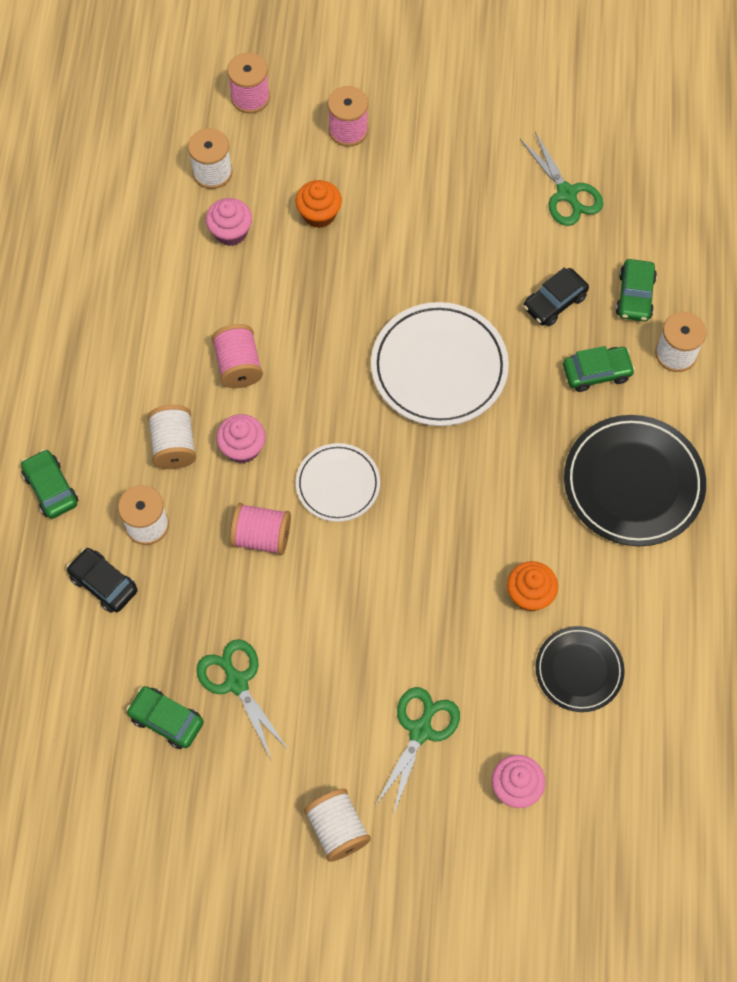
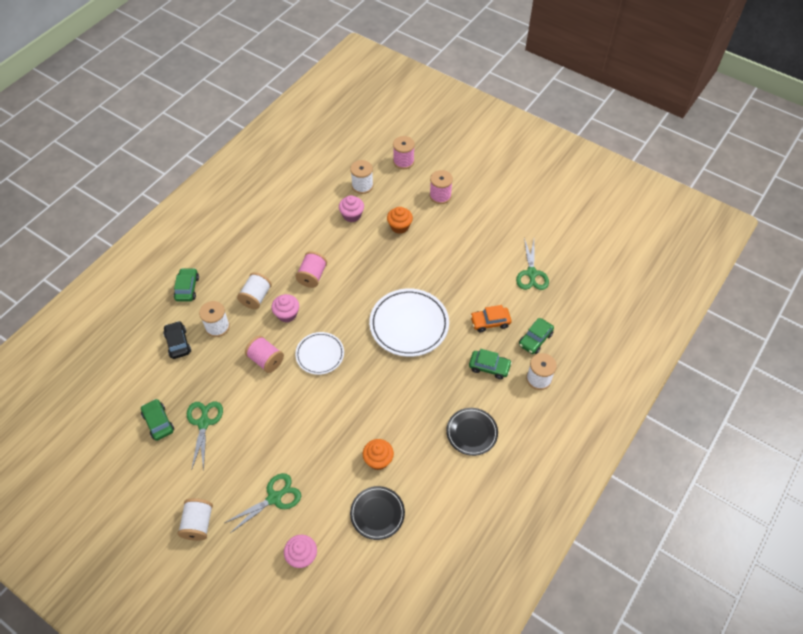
camera: 30 degrees right, 10 degrees down
black car [523,267,589,326] -> orange car [470,305,512,332]
black plate [564,415,706,546] -> black plate [446,408,498,456], size x0.60

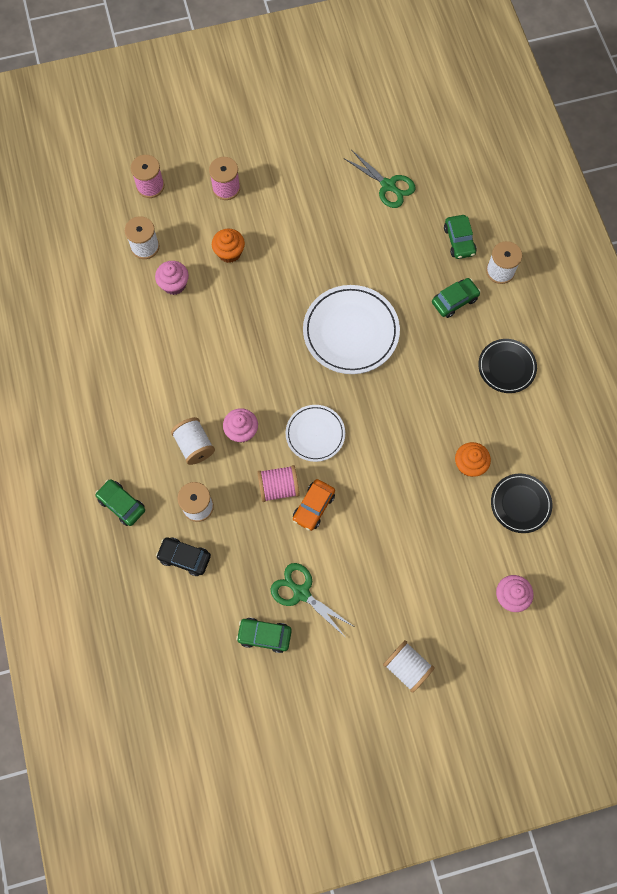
camera: 50 degrees left, 15 degrees up
green scissors [225,473,301,533] -> none
pink spool [295,251,327,288] -> none
orange car [470,305,512,332] -> orange car moved to [293,479,335,531]

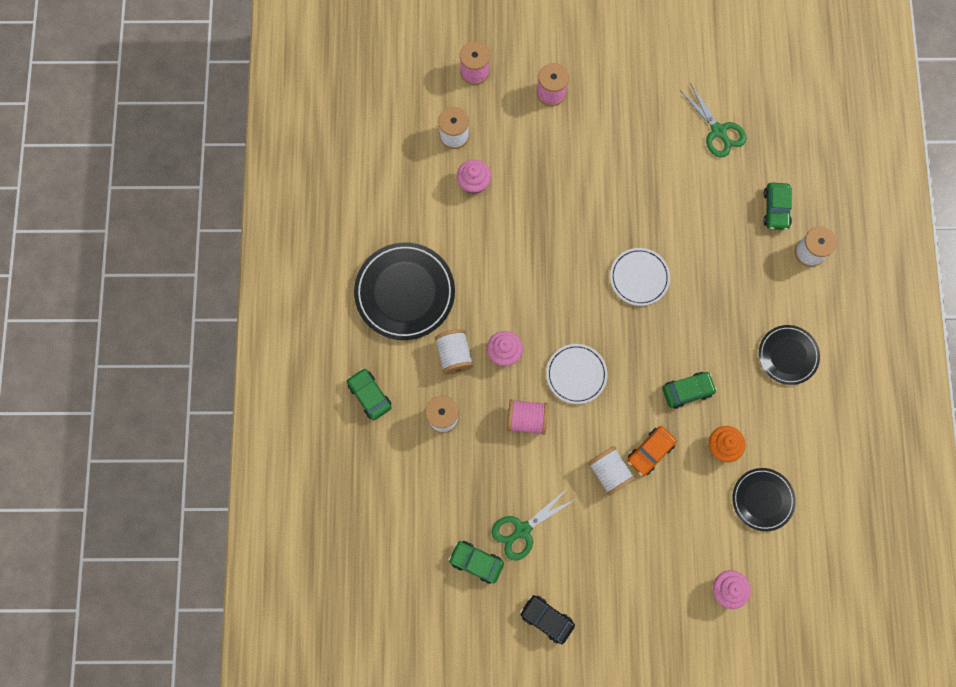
camera: 15 degrees right, 5 degrees up
black car [156,538,211,576] -> black car moved to [520,595,575,644]
orange cupcake [212,229,245,263] -> none
green scissors [271,563,353,637] -> green scissors turned 90 degrees counterclockwise [491,488,576,561]
orange car [293,479,335,531] -> orange car moved to [627,426,677,476]
white plate [303,285,400,374] -> white plate [610,248,670,306], size x0.60
white spool [383,640,435,693] -> white spool moved to [588,446,636,496]
green car [432,278,481,318] -> green car moved to [663,372,717,409]
none -> black plate [354,242,455,340]

